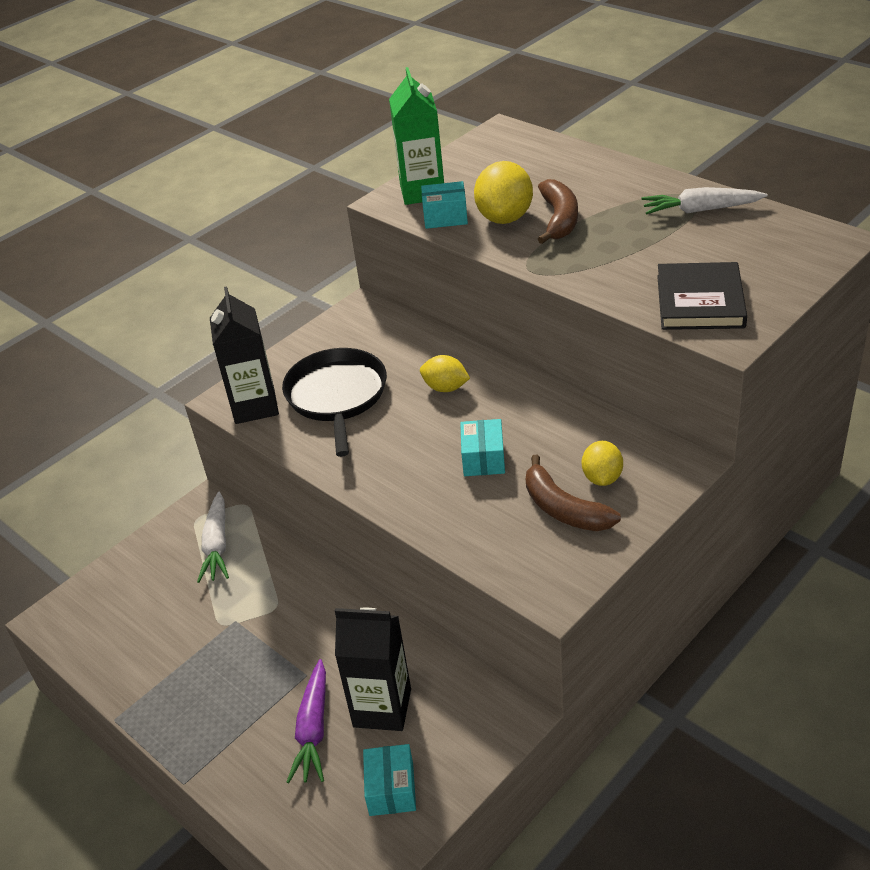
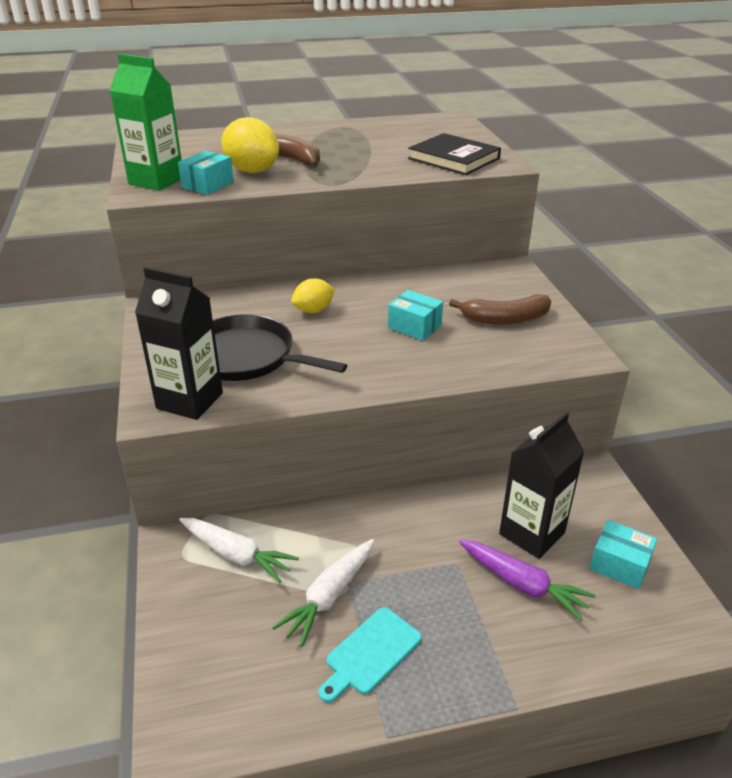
camera: 60 degrees left, 5 degrees down
yellow lemon [582,441,623,486] -> none
white carrot [641,187,768,214] -> white carrot moved to [272,539,374,647]
none -> turquoise cutting board [319,607,422,703]

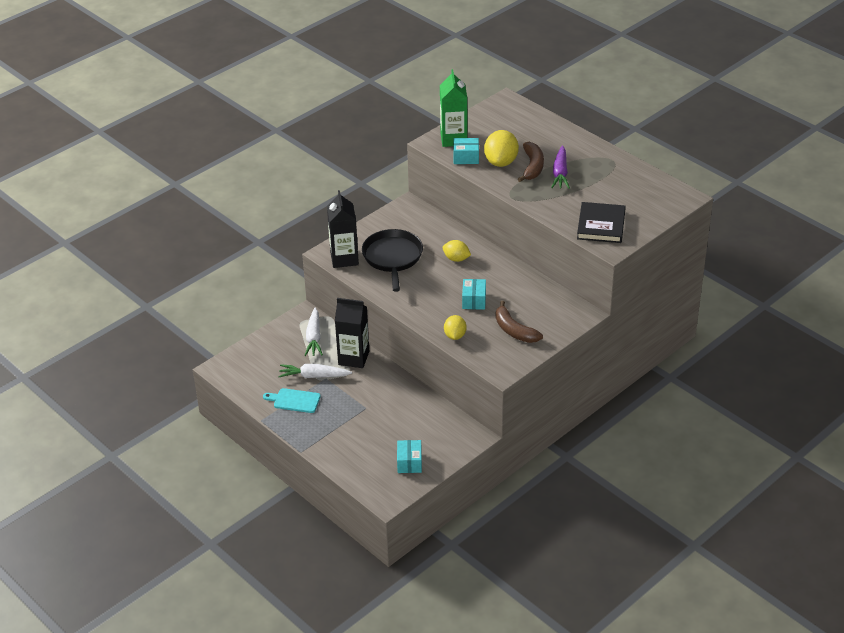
camera: 60 degrees right, 5 degrees up
purple carrot [459,540,596,621] -> purple carrot moved to [551,146,570,189]
black carton [499,411,585,559] -> black carton moved to [335,298,369,368]
none -> yellow lemon [444,315,467,340]

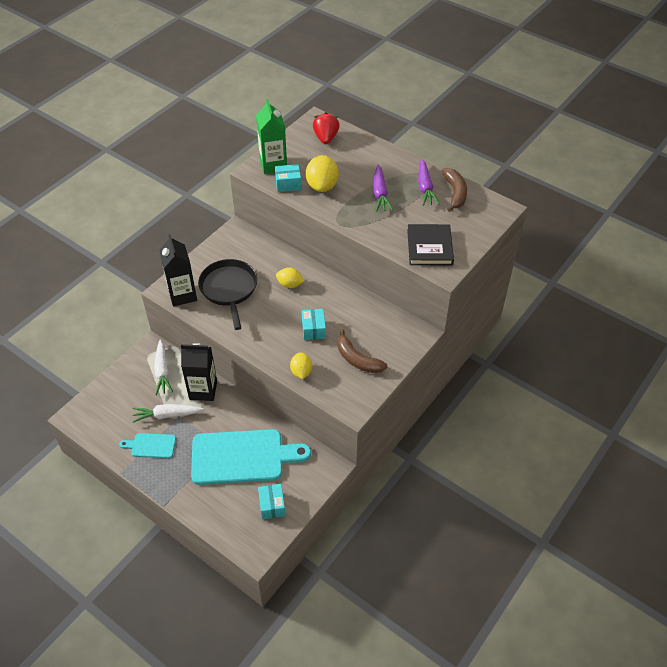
camera: 10 degrees left, 10 degrees up
brown banana [518,142,544,182] -> brown banana moved to [441,168,467,212]
none -> turquoise cutting board [191,429,311,485]
none -> red strawberry [313,112,340,144]
none -> purple carrot [418,159,440,206]

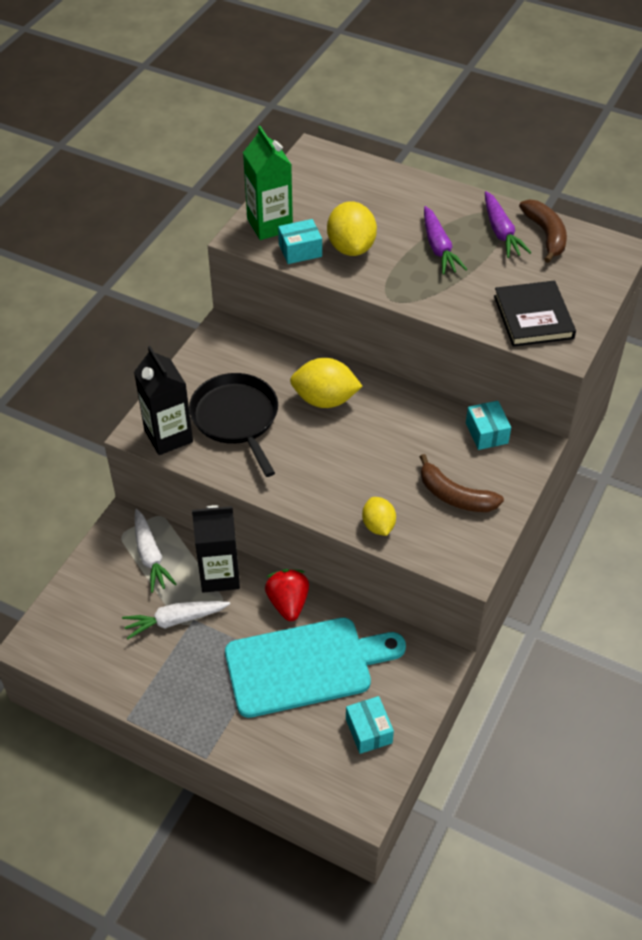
camera: 10 degrees left, 0 degrees up
turquoise cutting board [119,433,176,458] -> none
yellow lemon [276,267,304,288] -> yellow lemon [290,358,363,408], size x1.62
turquoise box [302,309,326,340] -> turquoise box moved to [466,401,511,450]
red strawberry [313,112,340,144] -> red strawberry moved to [265,569,309,621]

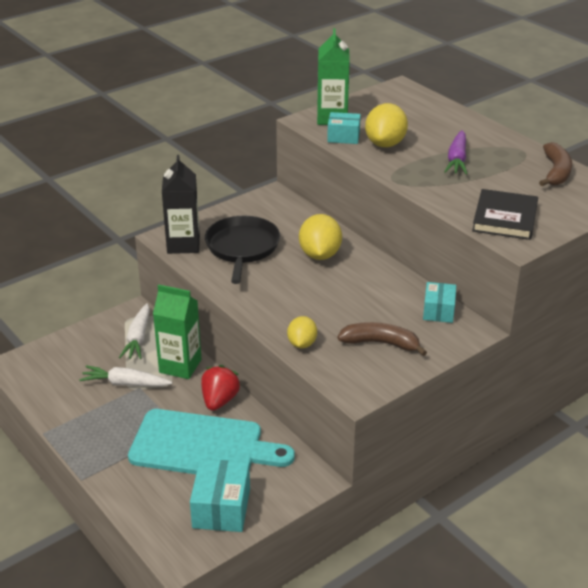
camera: 25 degrees right, 15 degrees down
black carton [192,505,240,593] -> green carton [153,284,201,379]
yellow lemon [290,358,363,408] -> yellow lemon turned 60 degrees clockwise [299,214,342,260]
turquoise box [346,696,394,754] -> turquoise box [190,459,250,532], size x1.53
brown banana [420,454,504,512] -> brown banana turned 135 degrees clockwise [338,322,427,356]
purple carrot [485,191,532,258] -> none

